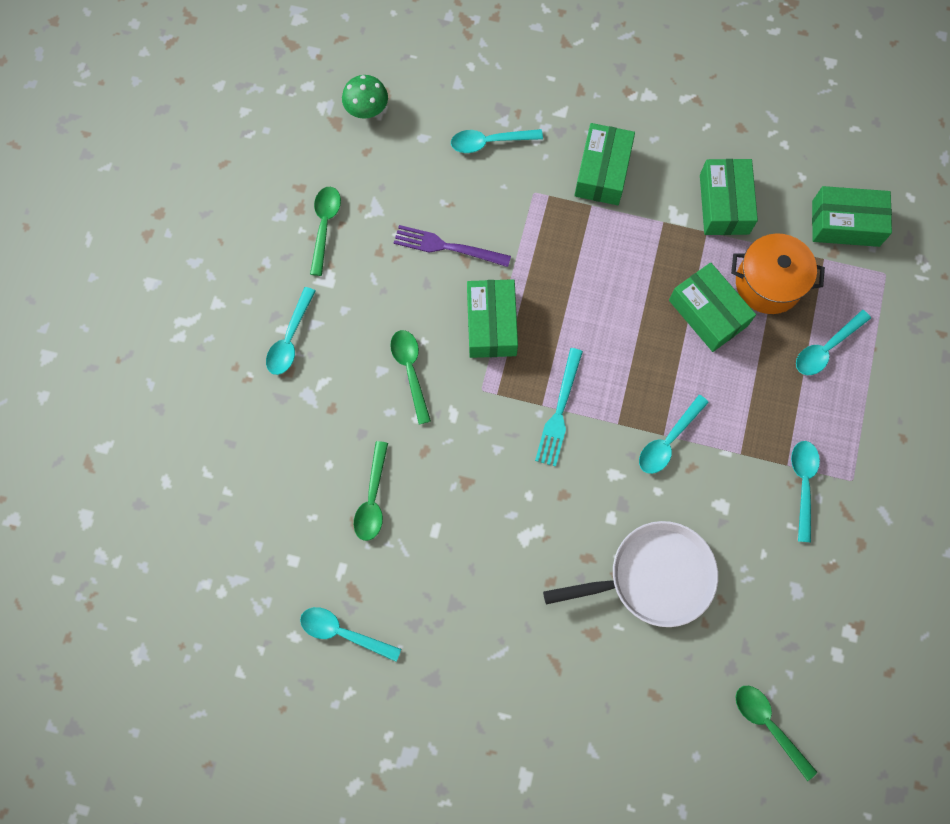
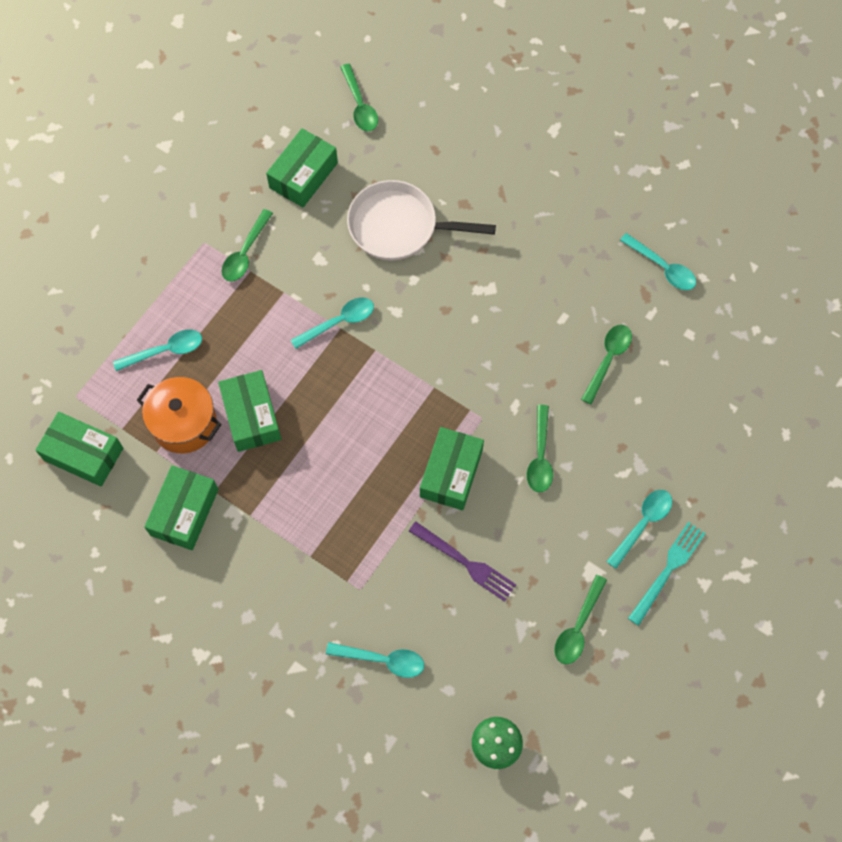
camera: 160 degrees left, 5 degrees down
turquoise fork [535,348,583,467] -> turquoise fork moved to [628,522,706,626]
green box [574,123,635,205] -> green box moved to [266,128,338,207]
turquoise spoon [791,441,820,542] -> green spoon [222,209,273,281]

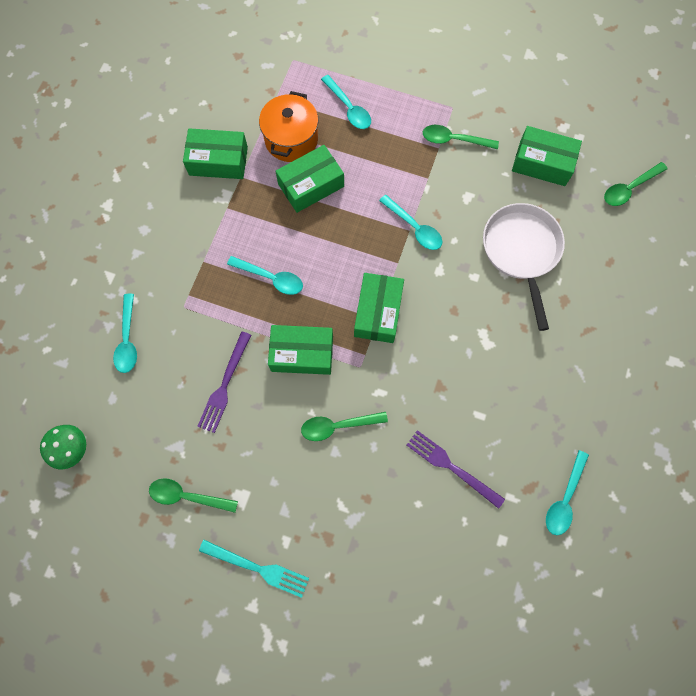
camera: 75 degrees right, 5 degrees up
green box [35,412,123,487] -> green box moved to [354,273,404,343]
green spoon [581,325,632,405] -> purple fork [407,430,505,509]
turquoise spoon [606,490,672,569] -> turquoise spoon moved to [227,256,303,295]

